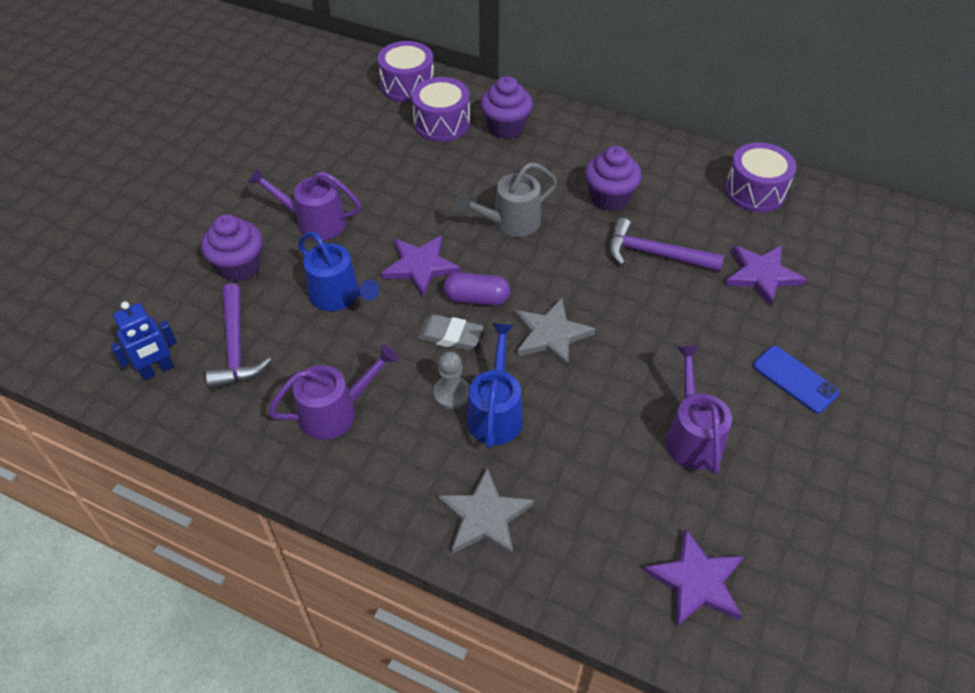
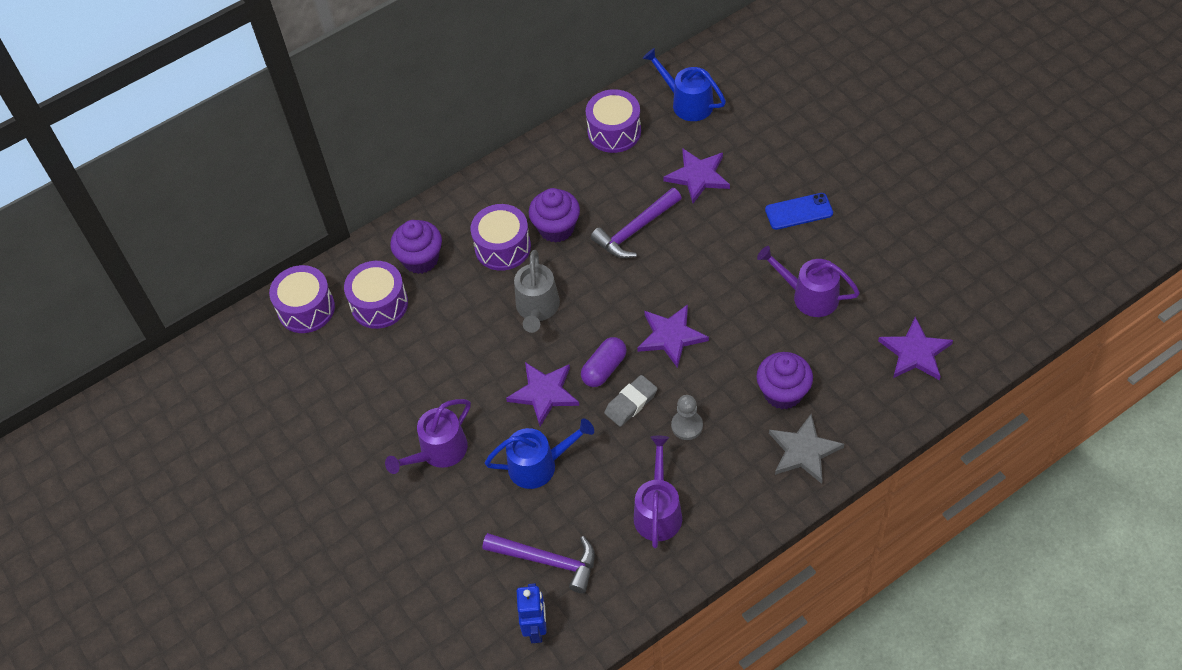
camera: 55 degrees left, 5 degrees up
purple cupcake [201,214,263,282] -> purple cupcake moved to [756,352,813,409]
blue watering can [466,323,523,448] -> blue watering can moved to [643,48,726,121]
grey star [514,298,596,368] -> purple star [637,304,709,368]
none -> purple drum [470,204,531,271]

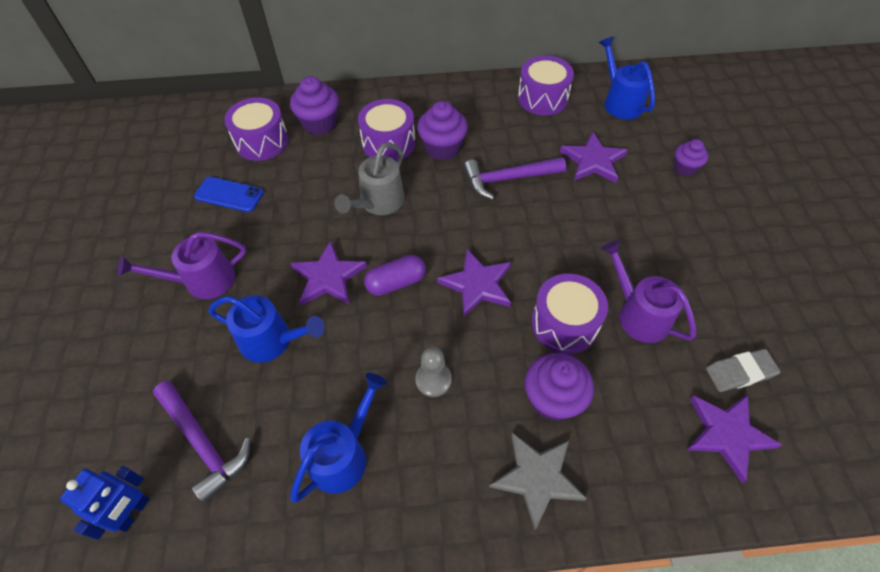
camera: 25 degrees right, 0 degrees up
purple drum [269,265,335,333] -> purple drum moved to [531,274,608,354]
grey eraser [604,375,658,427] -> grey eraser moved to [706,349,780,392]
purple watering can [634,436,682,548] -> blue watering can [290,373,387,502]
blue phone [765,193,833,230] -> blue phone moved to [194,177,264,212]
none -> purple cupcake [674,139,708,176]

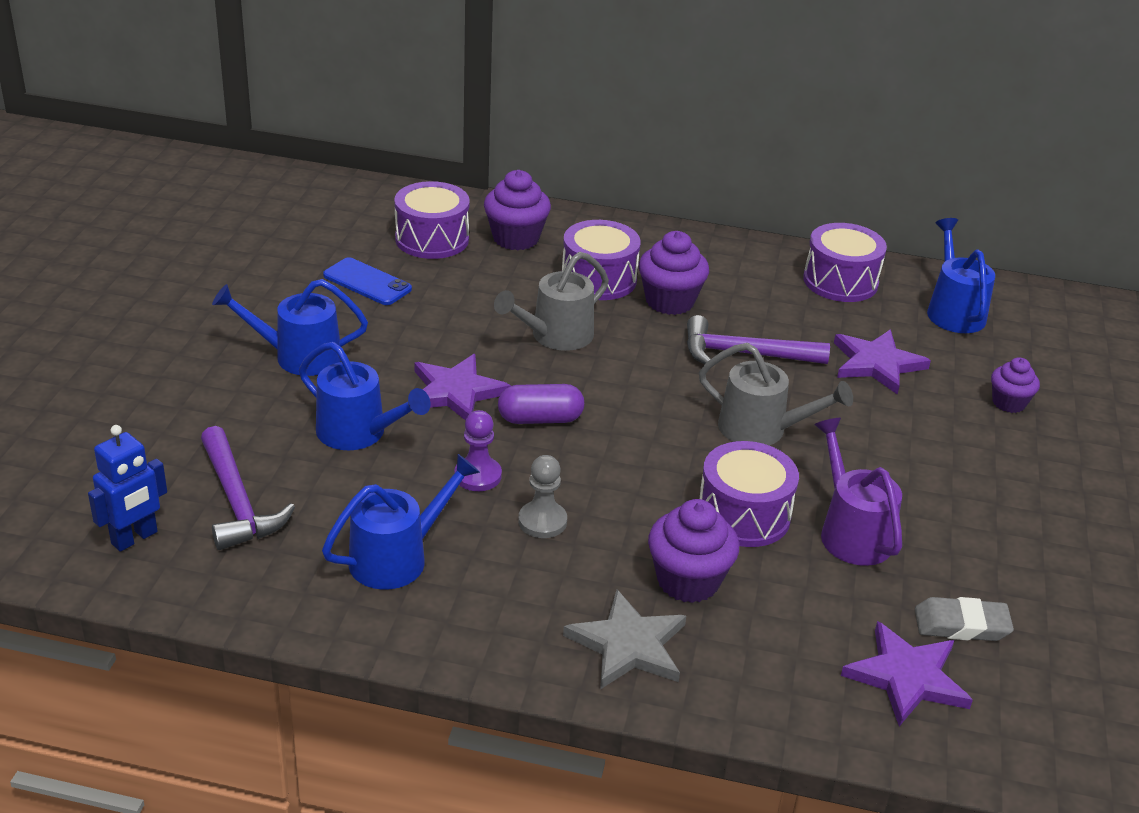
camera: 15 degrees right, 20 degrees down
purple watering can [118,232,246,299] -> blue watering can [212,279,368,376]
purple star [437,249,511,317] -> none
none -> purple pawn [454,410,502,491]
none -> grey watering can [699,343,853,446]

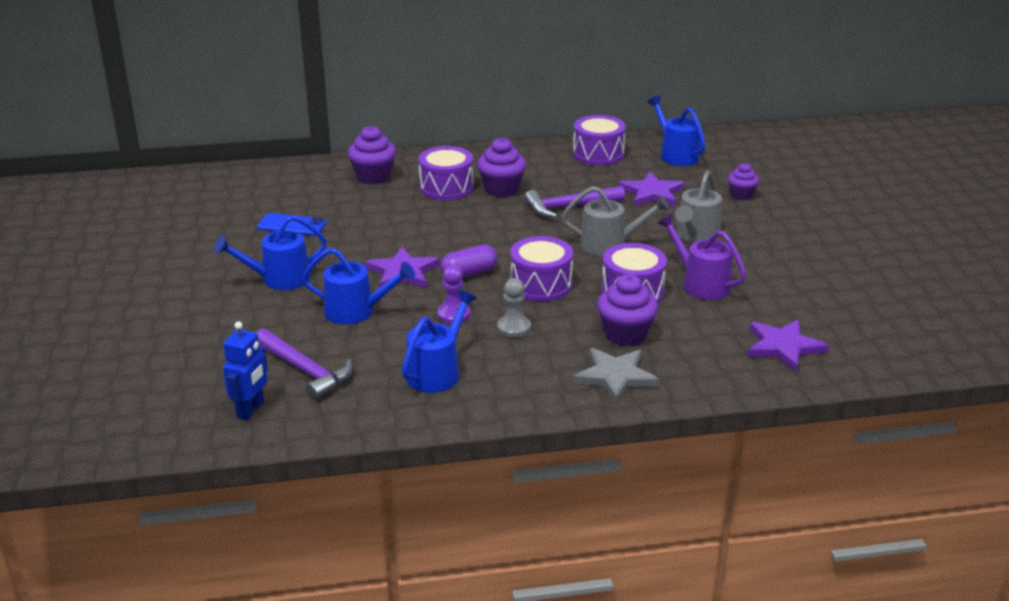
camera: 20 degrees left, 5 degrees down
purple drum [394,181,470,259] -> purple drum moved to [510,236,573,301]
grey watering can [494,252,609,351] -> grey watering can moved to [675,171,722,243]
grey eraser [915,597,1014,641] -> none

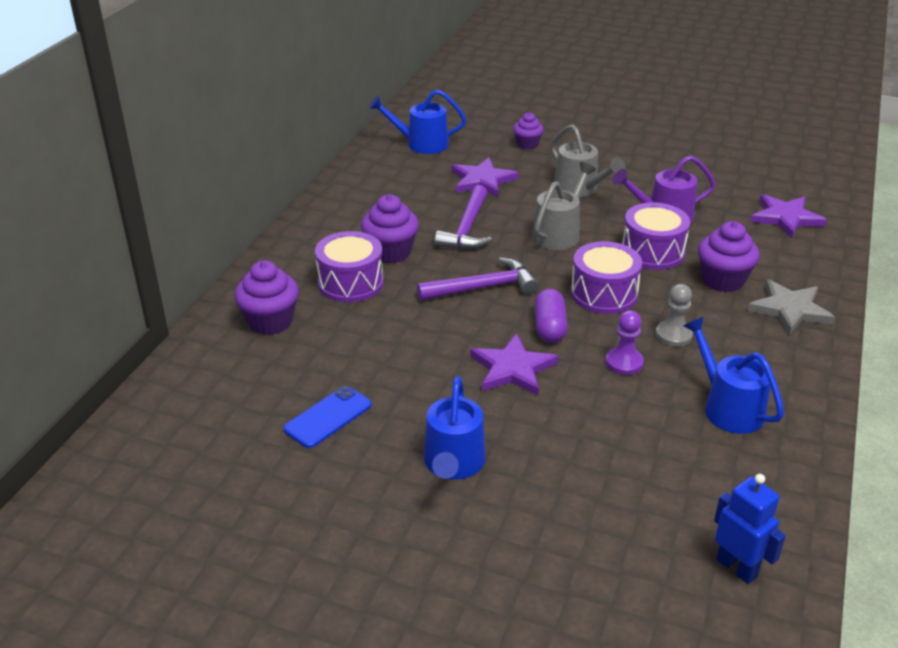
camera: 60 degrees left, 5 degrees up
purple hammer [257,328,353,400] -> purple hammer moved to [417,257,538,301]
blue watering can [302,248,415,325] -> none
purple drum [573,115,626,166] -> none

